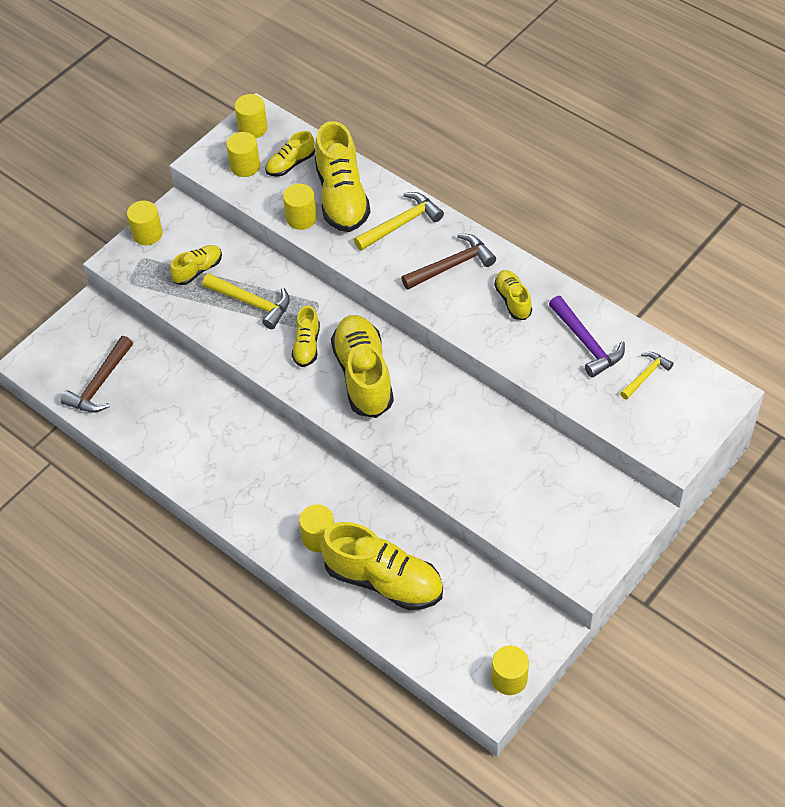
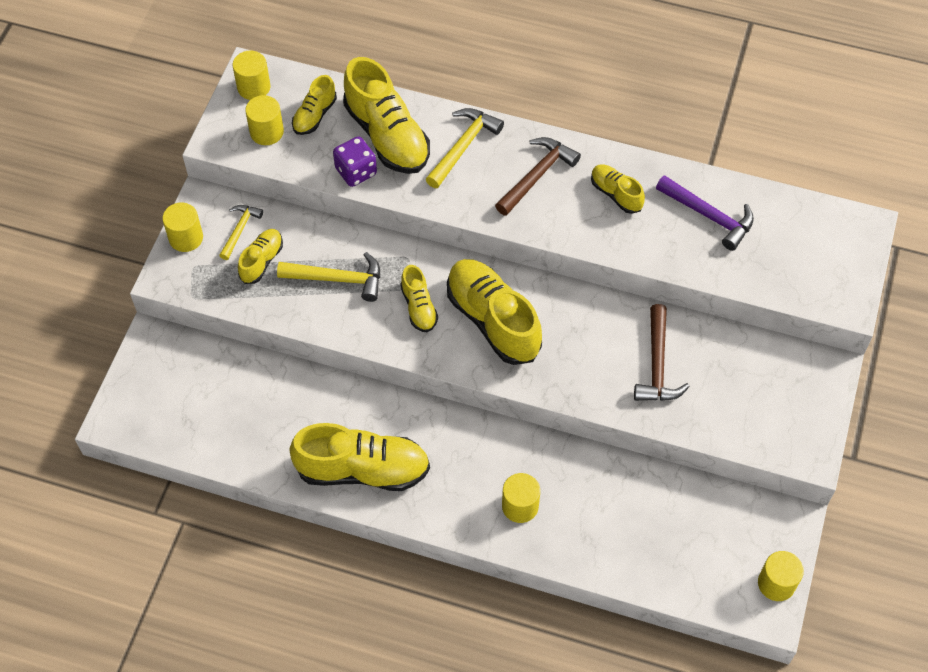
camera: 25 degrees left, 5 degrees up
brown hammer [61,336,133,413] -> brown hammer moved to [634,304,690,401]
yellow cylinder [283,184,317,230] -> purple dice [333,136,377,187]
yellow shoe [320,522,443,610] -> yellow shoe moved to [289,423,430,491]
yellow hammer [620,352,674,400] -> yellow hammer moved to [219,205,263,260]

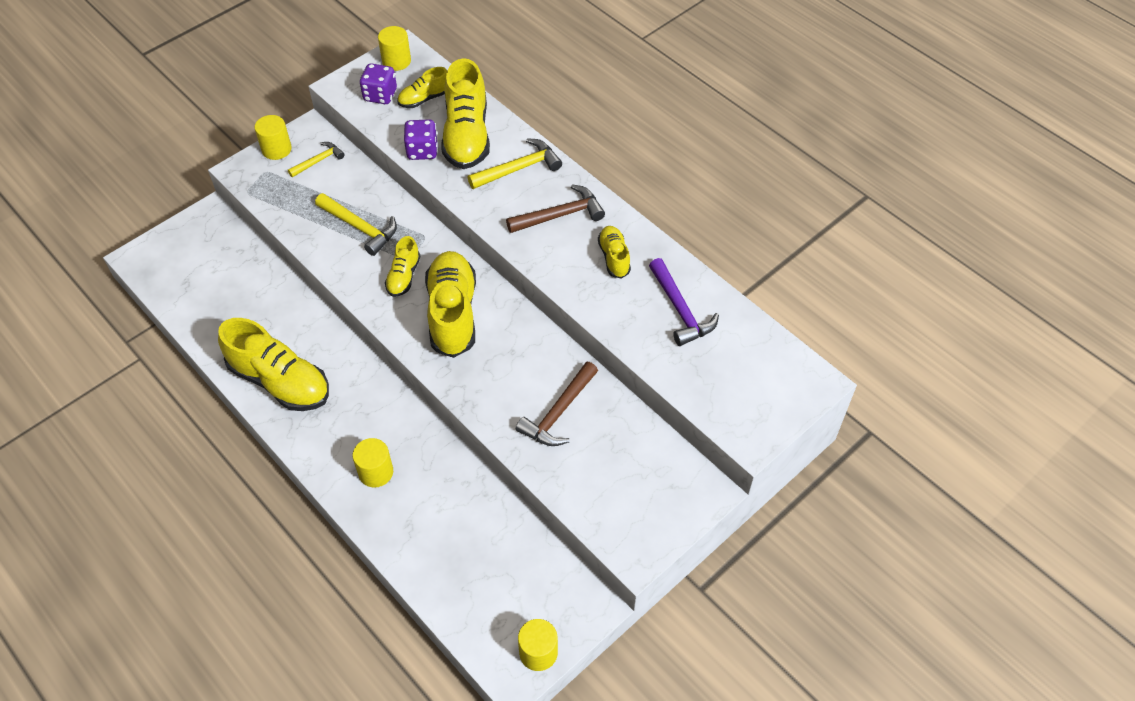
camera: 30 degrees right, 5 degrees down
yellow shoe [238,229,283,284] -> none
yellow cylinder [245,95,284,145] -> purple dice [359,63,397,104]

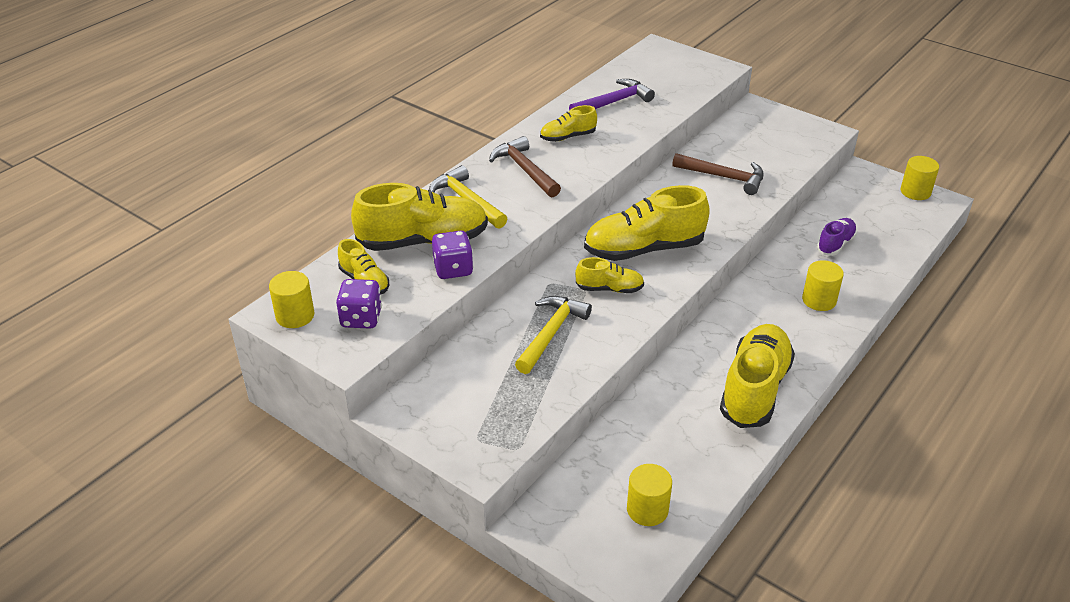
camera: 100 degrees left, 15 degrees down
yellow cylinder [254,115,292,160] -> yellow cylinder moved to [627,464,672,526]
yellow hammer [288,142,345,177] -> none
none -> purple shoe [817,218,857,256]

